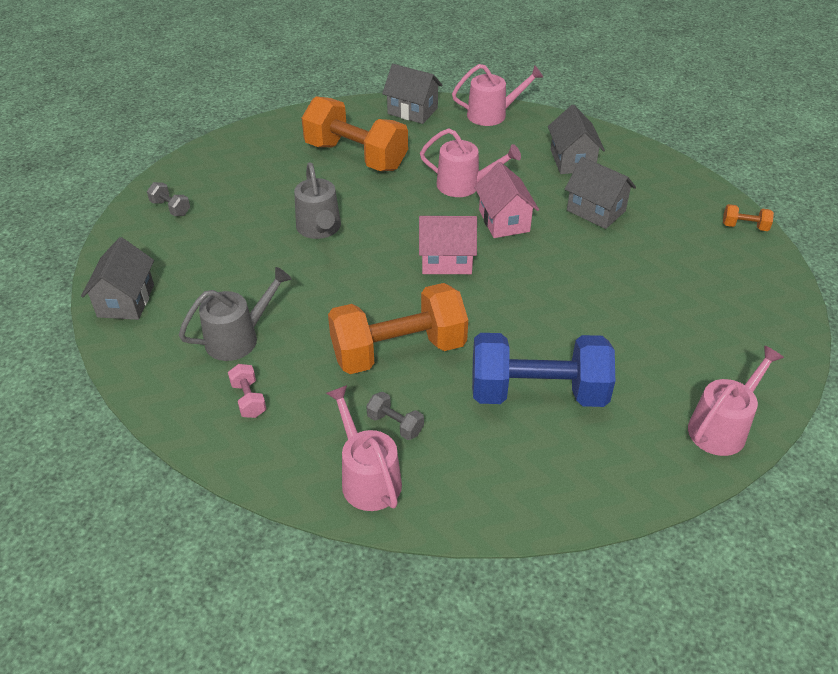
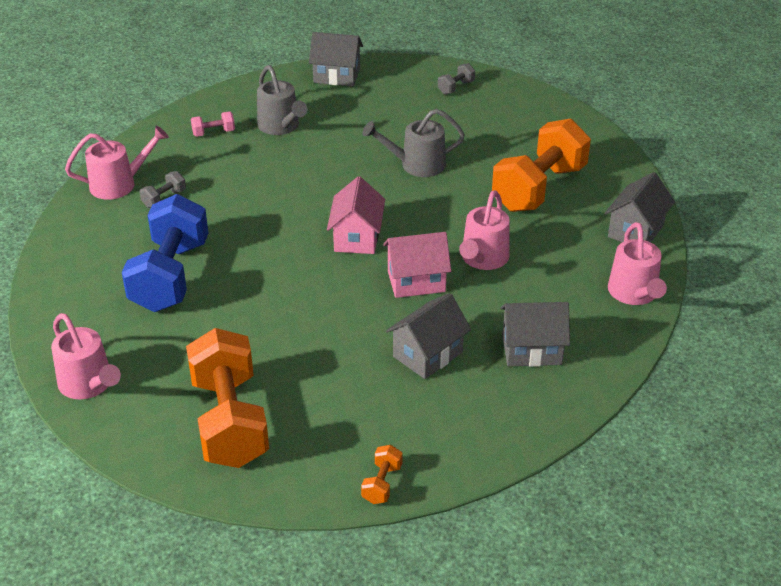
camera: 95 degrees right, 5 degrees down
orange dumbbell [328,283,468,374] -> orange dumbbell moved to [186,328,269,468]

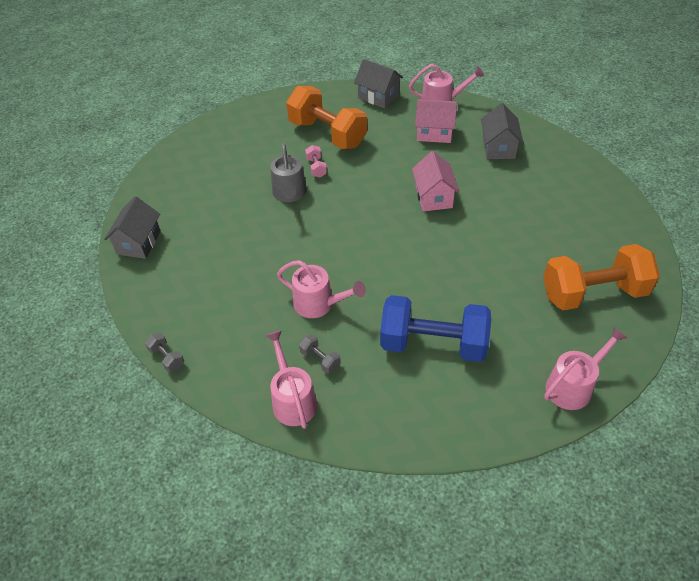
camera: 85 degrees left, 10 degrees up
pink dumbbell [191,111,235,137] -> pink dumbbell moved to [305,145,327,177]
grey watering can [257,65,307,135] -> none
pink house [327,176,385,254] -> pink house moved to [415,99,457,143]
orange dumbbell [361,445,403,504] -> none
grey house [386,293,471,379] -> none
grey dumbbell [438,63,475,95] -> grey dumbbell moved to [145,332,184,372]
pink watering can [459,190,510,270] -> pink watering can moved to [277,260,366,318]

